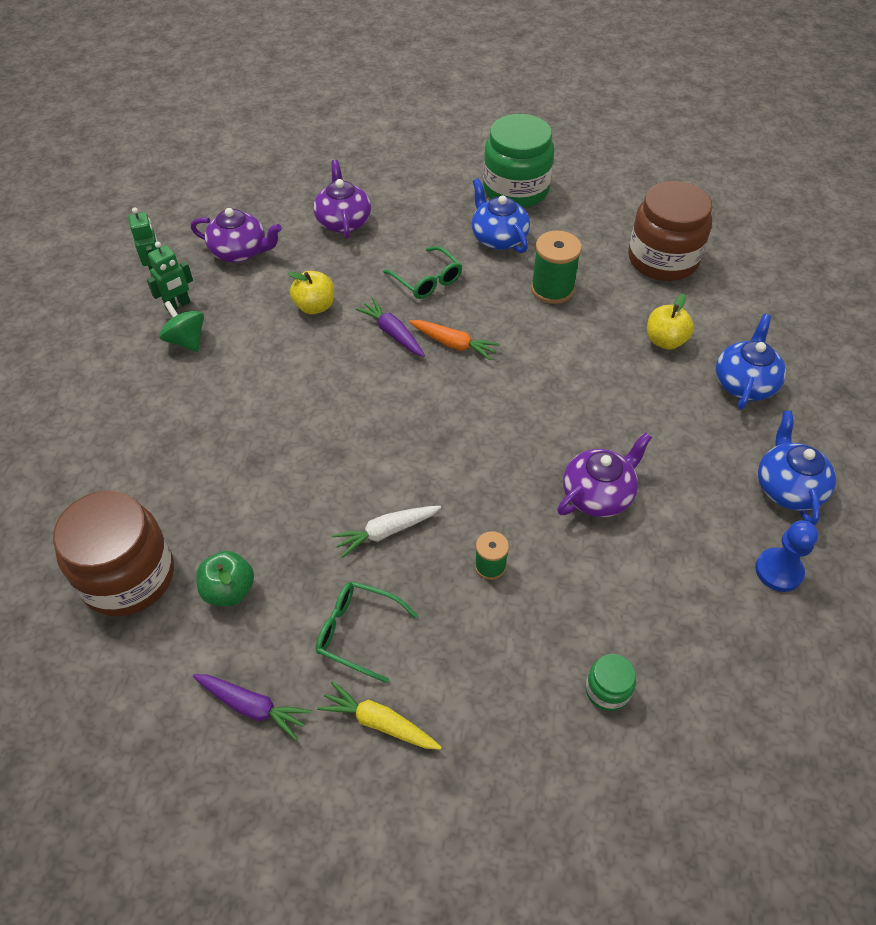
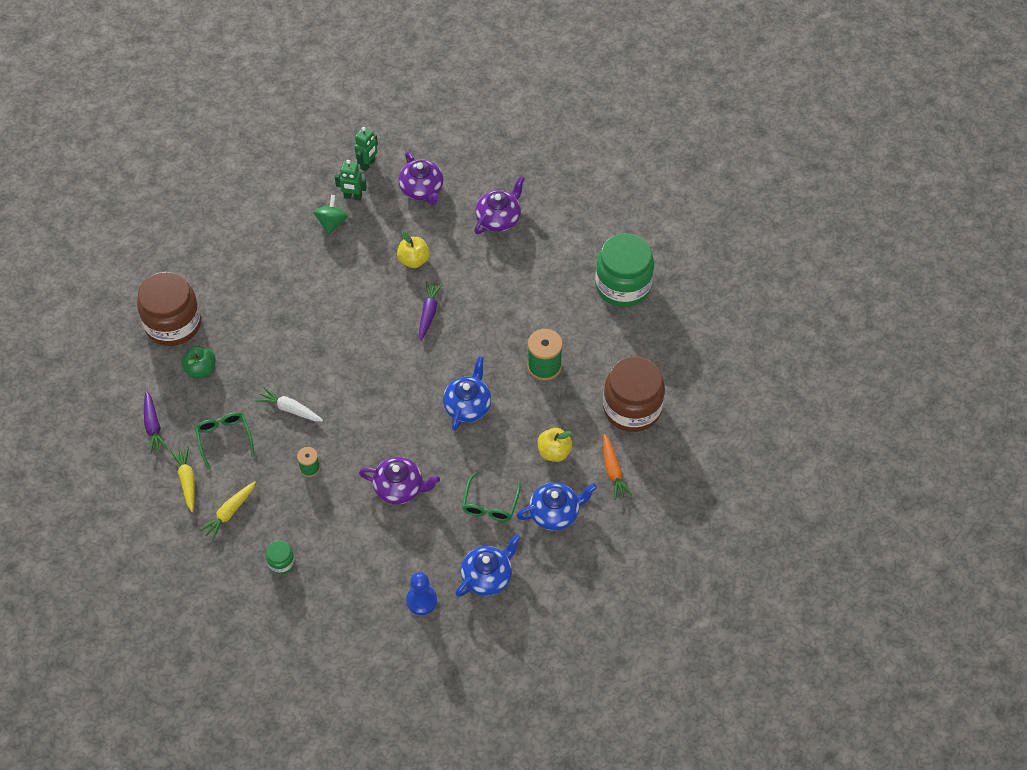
camera: 50 degrees right, 5 degrees up
green glasses [383,246,462,299] -> green glasses moved to [462,473,520,521]
orange carrot [409,320,500,360] -> orange carrot moved to [603,434,633,500]
blue teapot [472,178,530,253] -> blue teapot moved to [443,356,491,431]
none -> yellow carrot [199,481,256,541]

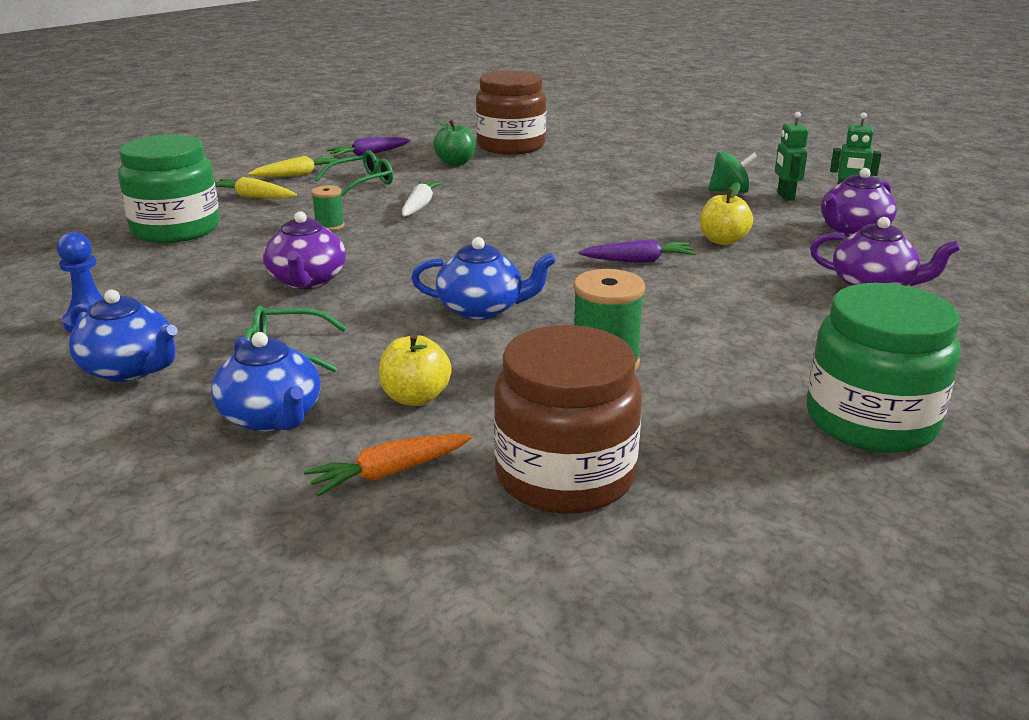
camera: 75 degrees right, 30 degrees down
green jar [266,540,295,574] -> green jar [118,134,220,243], size x2.27

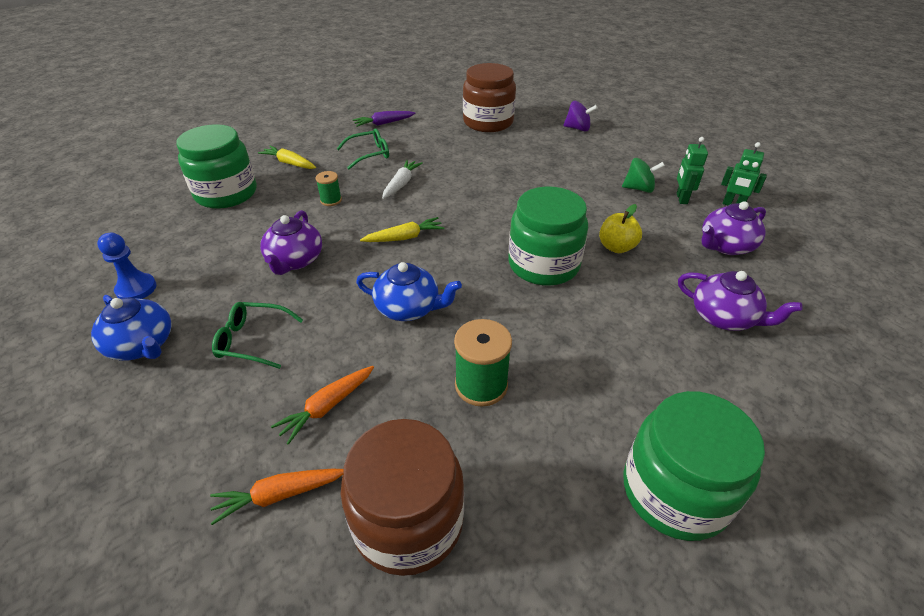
camera: 10 degrees right, 15 degrees up
blue teapot [211,332,321,432] -> none
yellow carrot [248,156,338,177] -> yellow carrot moved to [360,217,445,242]
yellow apple [379,334,452,406] -> orange carrot [271,366,374,445]
green apple [434,119,476,166] -> none
purple carrot [579,239,696,263] -> green jar [509,186,588,286]
none -> purple spinning top [563,101,598,132]

